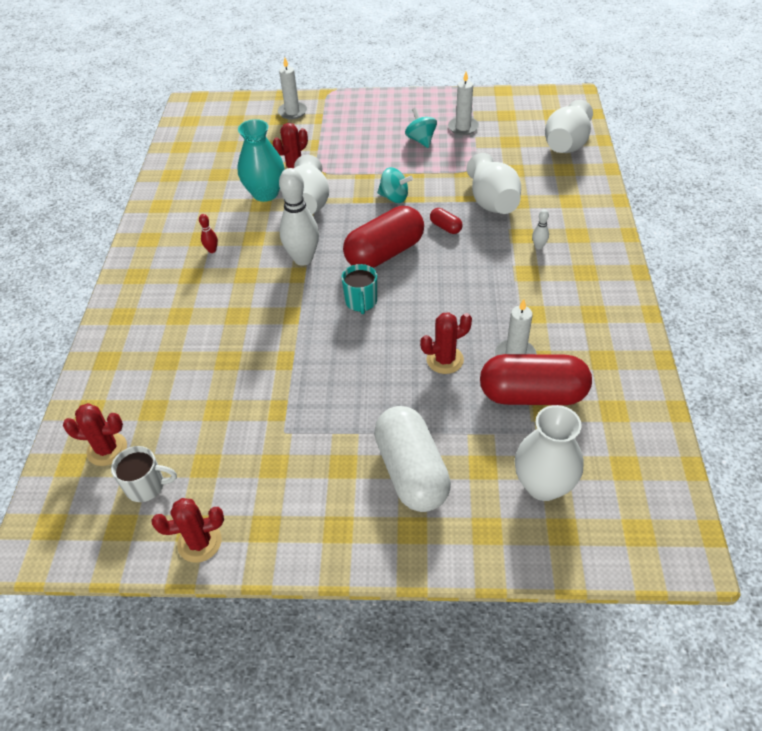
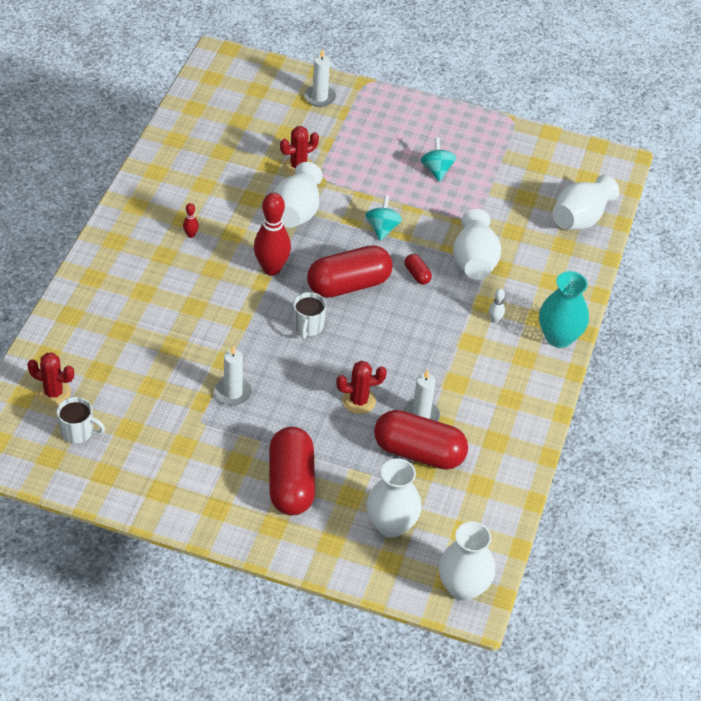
camera: 10 degrees right, 0 degrees up
red cactus [151,498,224,563] -> none
turquoise vase [238,119,285,202] -> turquoise vase moved to [539,271,589,348]
white bowling pin [279,168,319,266] -> red bowling pin [254,193,291,275]
turquoise mug [341,264,377,314] -> white mug [293,292,326,339]
white capsule [374,406,451,512] -> red capsule [269,427,315,515]
turquoise spinning top [377,167,413,203] -> turquoise spinning top turned 120 degrees counterclockwise [365,195,402,241]
white candle [448,72,479,135] -> white candle moved to [215,345,252,406]
none -> white vase [439,521,495,601]

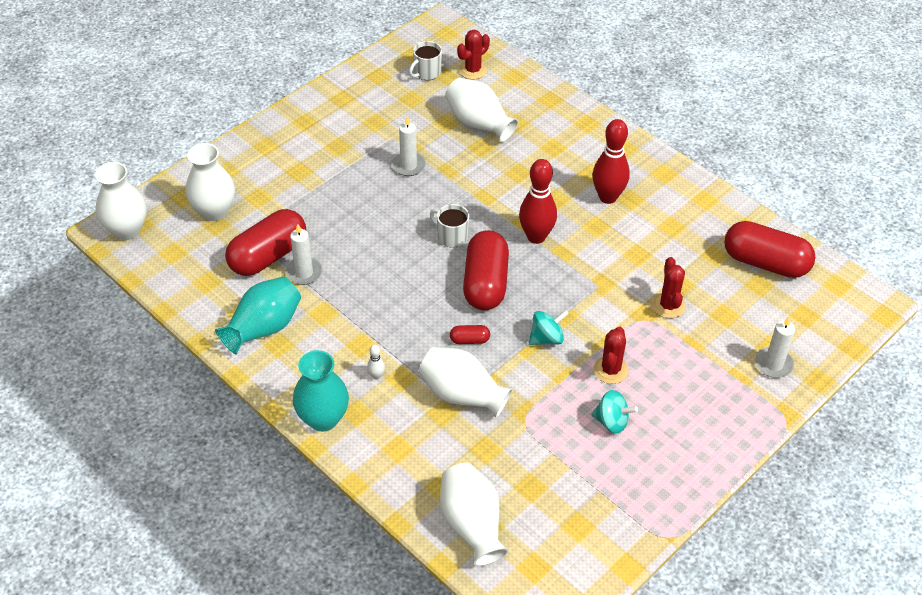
camera: 120 degrees right, 0 degrees up
red bowling pin [183,203,199,238] -> red bowling pin [593,119,630,204], size x2.33
red capsule [269,427,315,515] -> red capsule moved to [724,221,815,278]
white vase [273,162,323,228] -> white vase moved to [445,78,519,142]
red cactus [336,361,387,414] -> red cactus moved to [593,326,629,384]
turquoise spinning top [365,195,402,241] -> turquoise spinning top turned 60 degrees counterclockwise [529,310,569,345]
none -> turquoise vase [215,276,301,355]

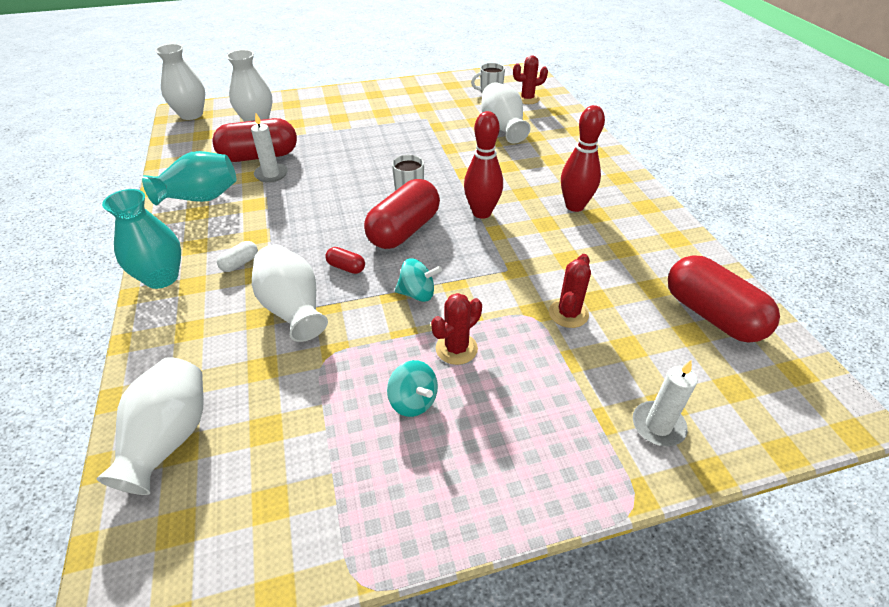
camera: 30 degrees right, 5 degrees down
white bowling pin [367,344,385,380] -> white capsule [217,241,258,272]
white candle [392,116,426,176] -> none

